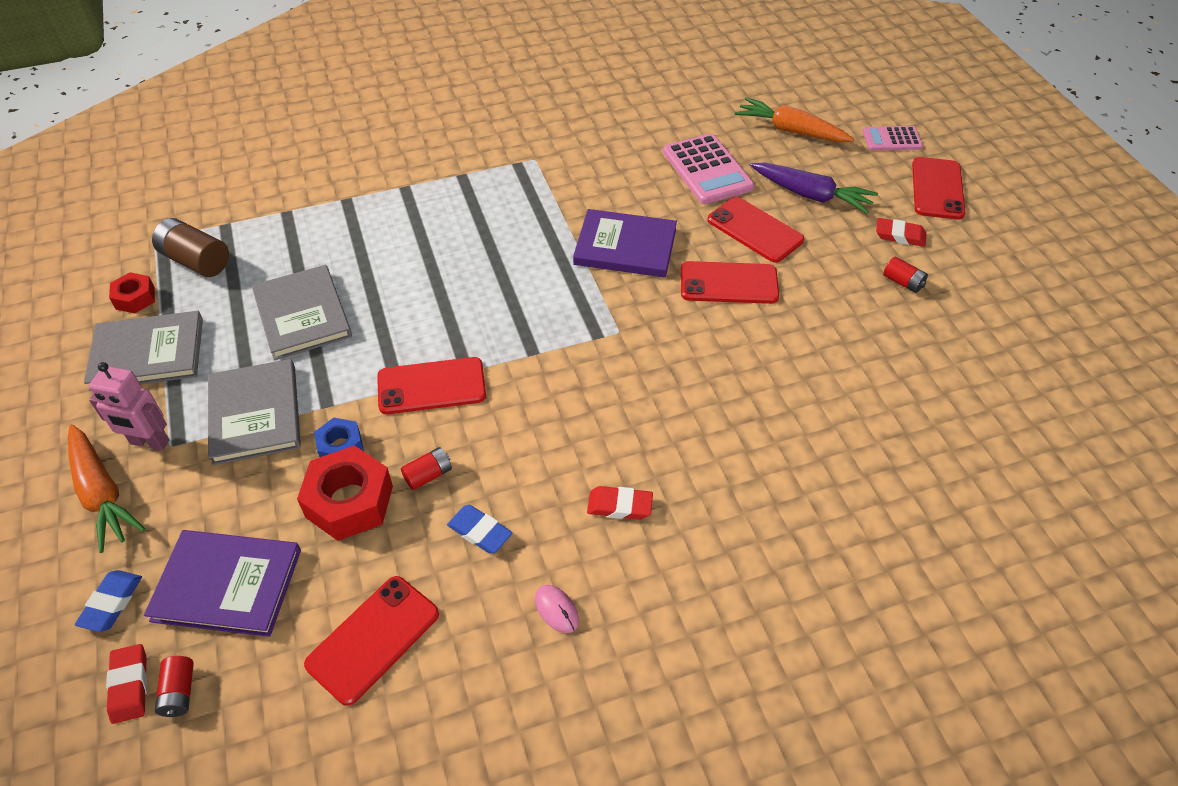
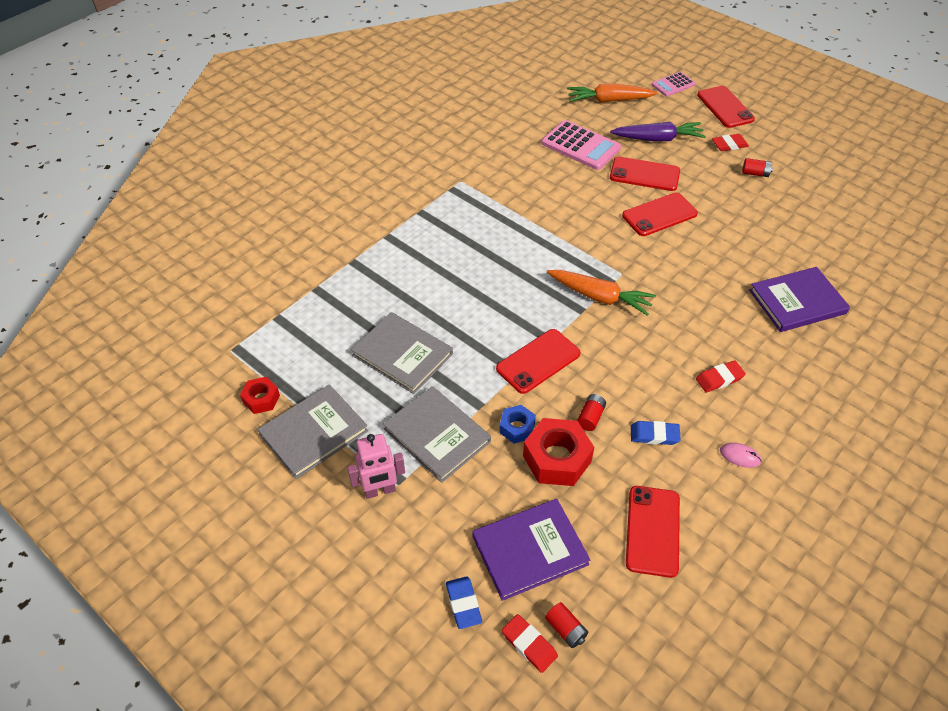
camera: 30 degrees left, 0 degrees up
orange carrot [68,424,145,553] -> orange carrot moved to [547,270,656,316]
brown battery [152,218,229,277] -> none
purple book [573,209,677,278] -> purple book moved to [749,267,850,332]

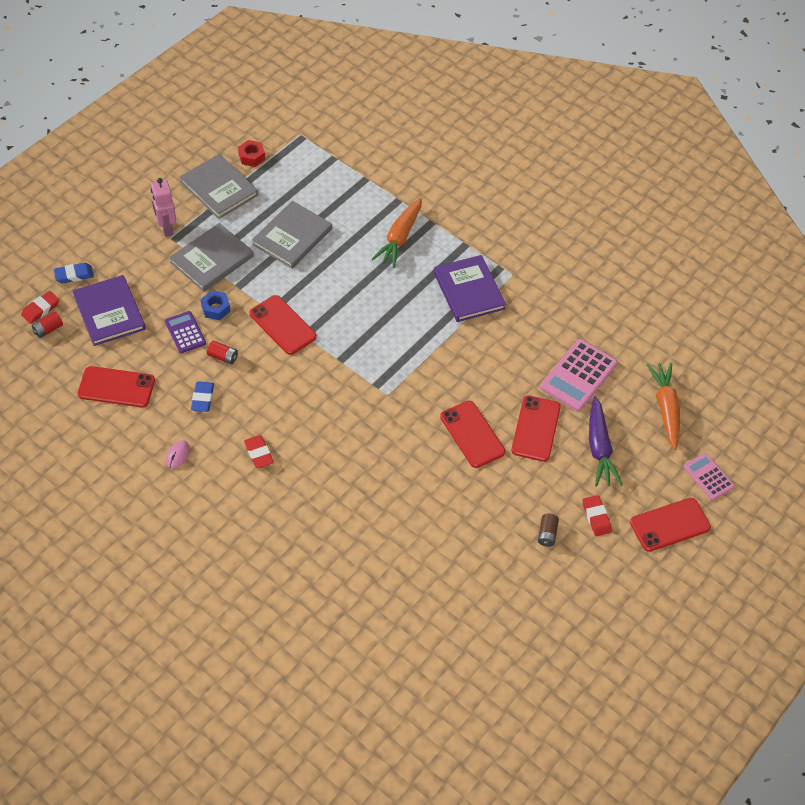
camera: 85 degrees right, 5 degrees up
red nut [523,418,595,486] -> purple calculator [165,311,206,353]
orange carrot [547,270,656,316] -> orange carrot moved to [372,198,422,268]
red battery [742,158,773,177] -> brown battery [538,513,559,547]
purple book [749,267,850,332] -> purple book moved to [433,255,506,322]

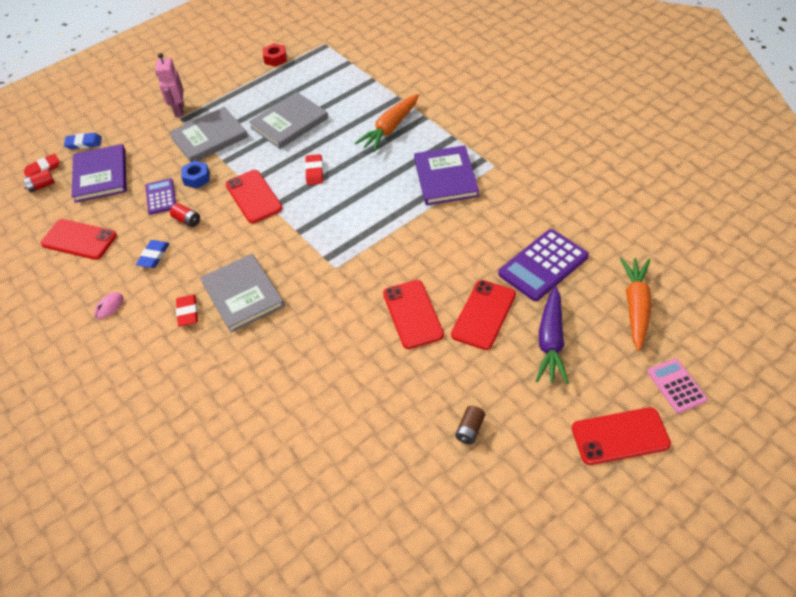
camera: 20 degrees right, 5 degrees down
grey book [180,154,258,219] -> grey book moved to [200,254,285,333]
pink calculator [540,339,618,411] -> purple calculator [498,229,589,301]
red eraser [583,495,612,536] -> red eraser moved to [305,154,323,185]

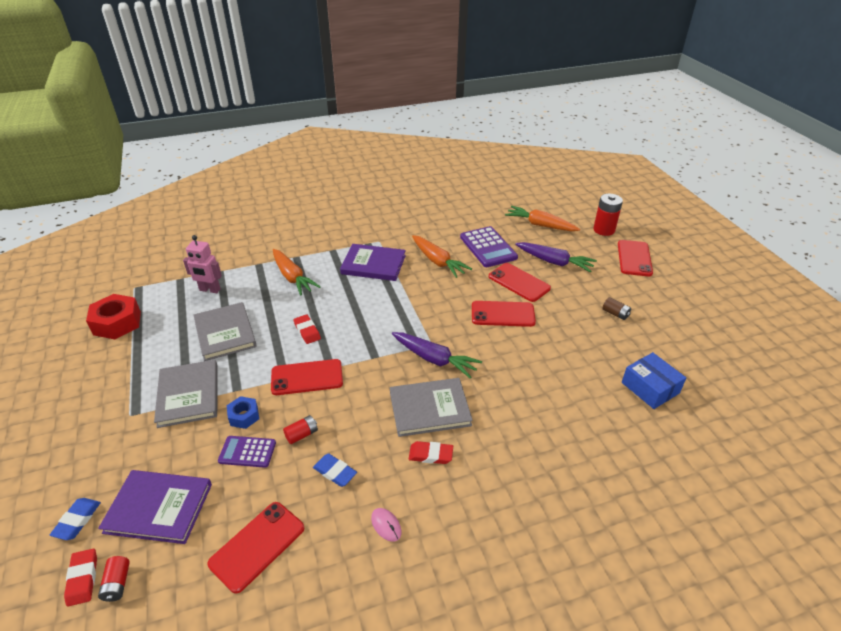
camera: 75 degrees left, 10 degrees down
pink robot [155,53,184,117] -> pink robot moved to [183,235,222,293]
red nut [263,43,287,67] -> red nut [86,294,141,339], size x1.77
red eraser [305,154,323,185] -> red eraser turned 45 degrees clockwise [293,314,321,344]
pink calculator [647,358,708,413] -> red battery [593,194,623,236]
none -> purple carrot [392,332,482,378]
none -> orange carrot [412,235,472,278]
none -> blue box [622,352,686,409]

